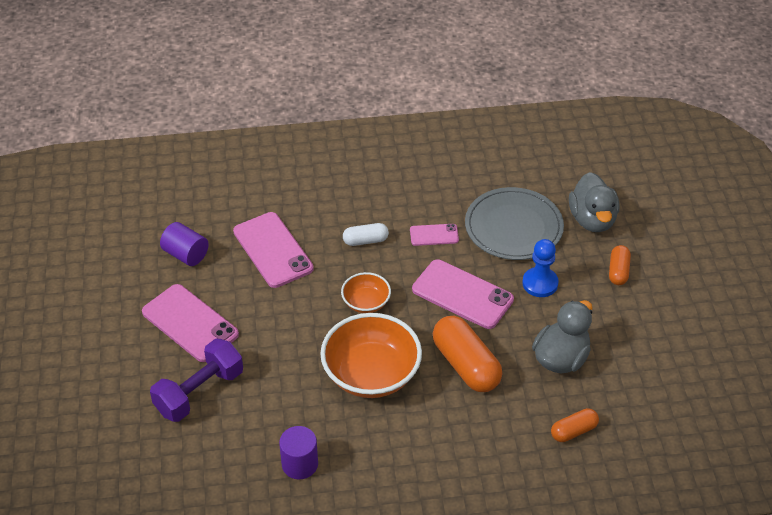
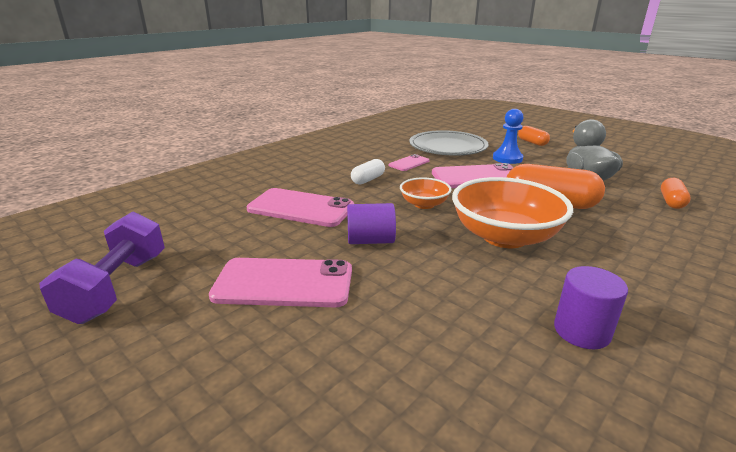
camera: 40 degrees left, 20 degrees down
purple dumbbell [150,339,243,422] -> purple dumbbell moved to [39,211,165,324]
purple cylinder [160,222,209,266] -> purple cylinder moved to [347,203,396,244]
grey duck [569,172,619,232] -> none

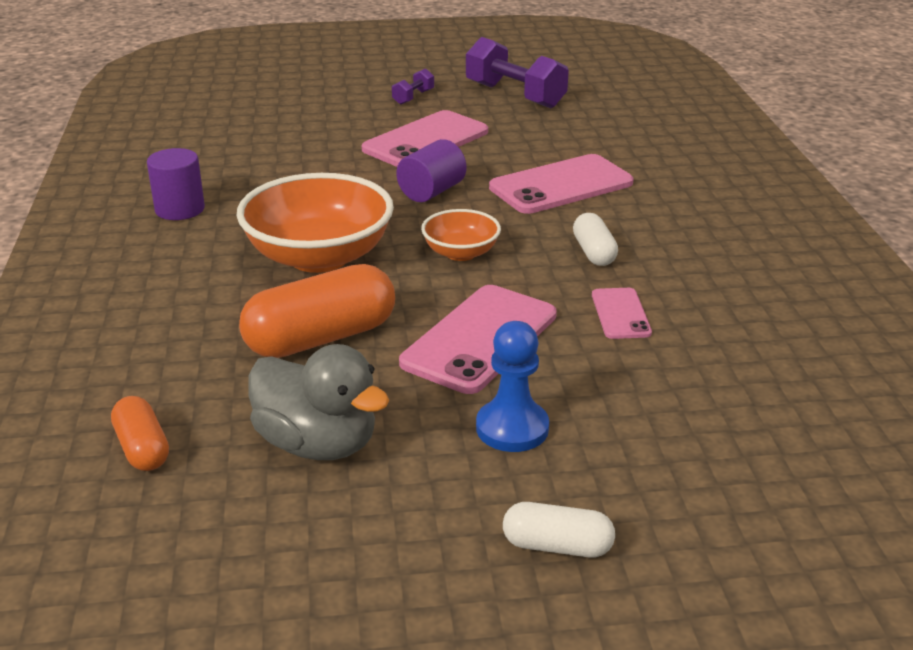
camera: 130 degrees right, 5 degrees up
grey plate [409,130,489,156] -> none
orange capsule [518,126,550,146] -> white capsule [503,502,615,558]
none -> purple dumbbell [392,68,434,105]

